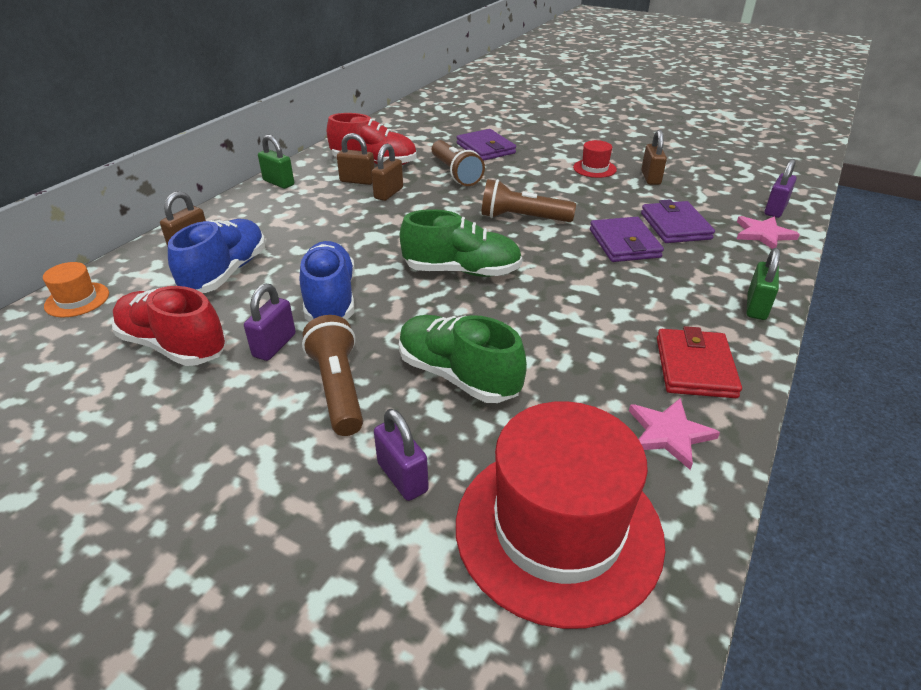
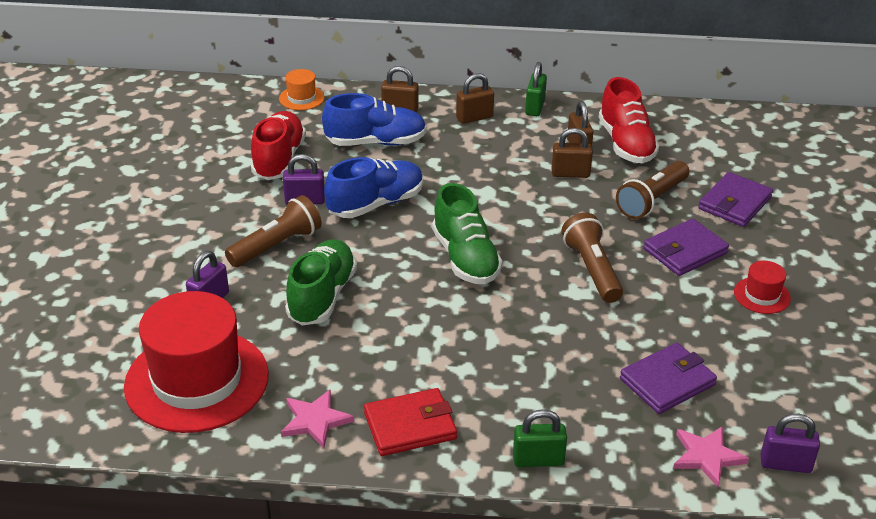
camera: 65 degrees right, 0 degrees up
purple wallet [590,217,664,262] -> purple wallet moved to [643,219,729,276]
brown padlock [641,130,667,185] -> brown padlock moved to [456,73,494,124]

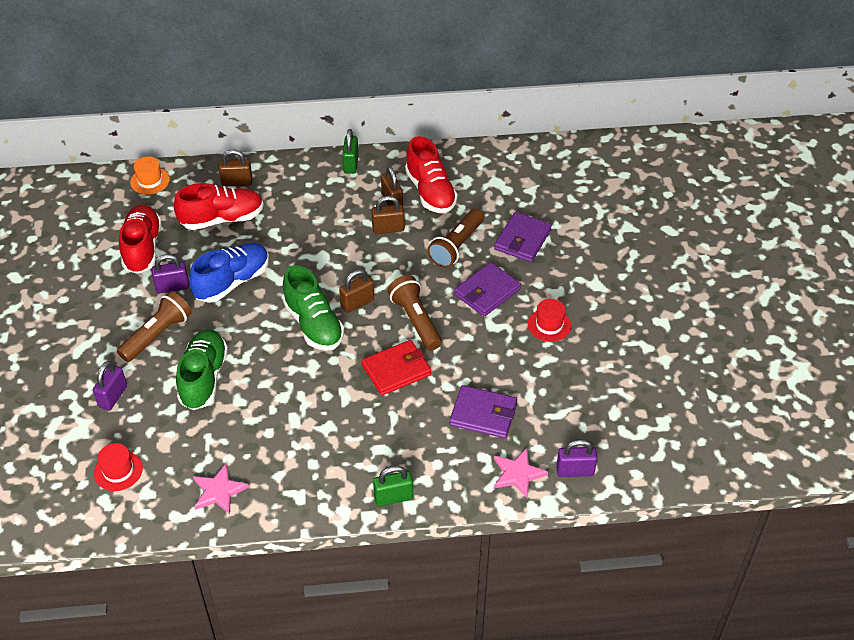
camera: 10 degrees left, 10 degrees up
red hat [124,291,269,433] -> red hat [94,443,143,491], size x0.43
blue shoe [322,93,426,146] -> red shoe [174,183,264,230]
red wallet [364,388,457,456] -> red wallet moved to [361,340,431,395]
brown padlock [456,73,494,124] -> brown padlock moved to [339,269,374,313]
purple wallet [620,342,717,414] -> purple wallet turned 60 degrees clockwise [450,385,517,438]

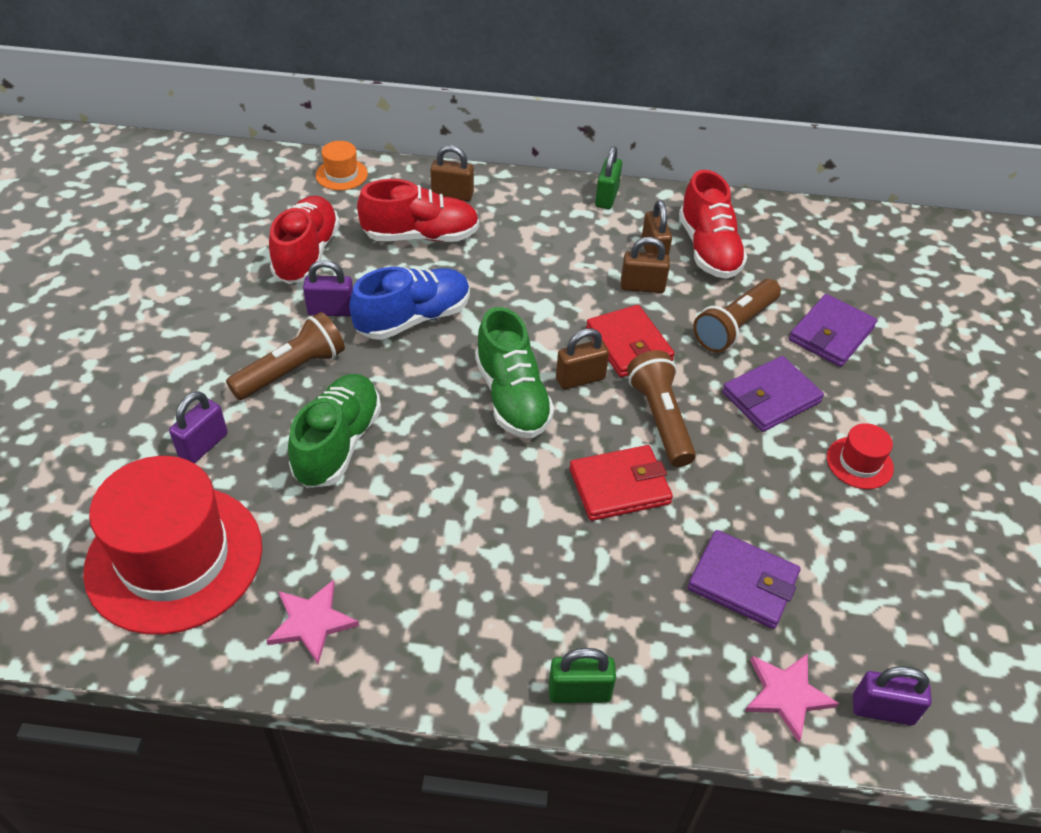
camera: 10 degrees right, 0 degrees up
red hat [94,443,143,491] -> red hat [83,456,262,635], size x2.35
none -> red wallet [586,305,675,377]

